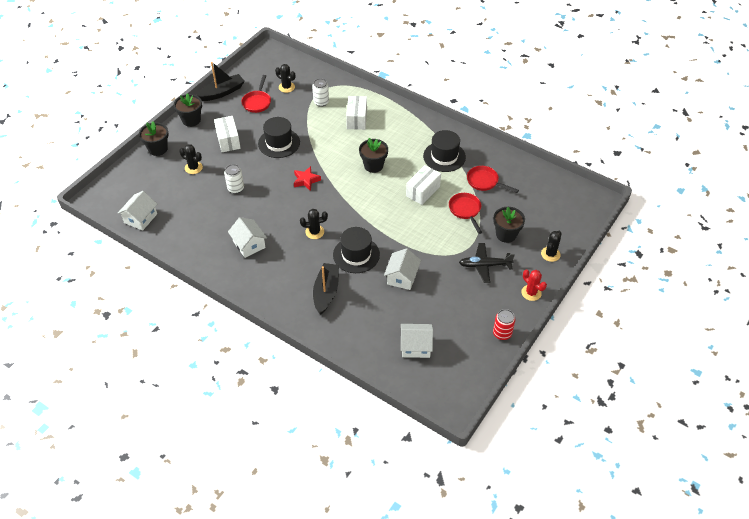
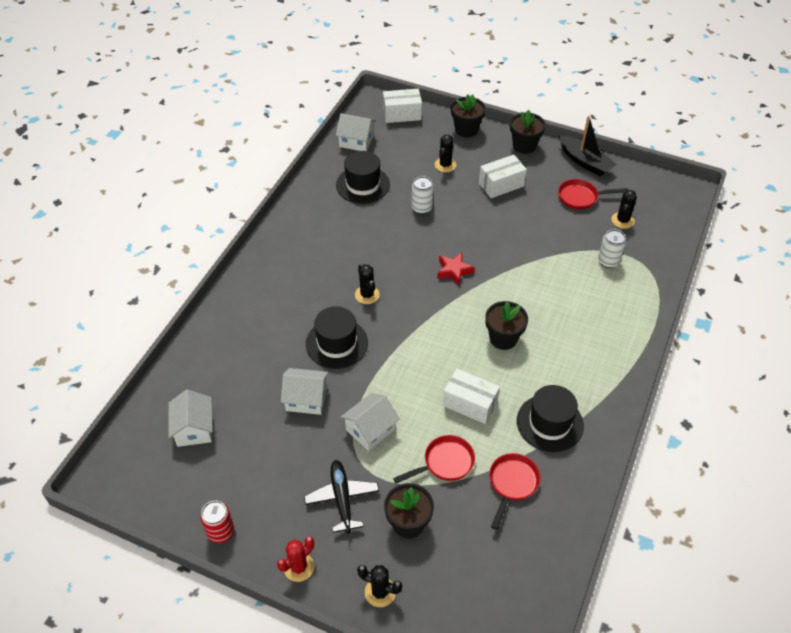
camera: 80 degrees right, 0 degrees up
white house [228,217,267,258] -> white house moved to [341,393,400,451]
black hat [258,117,300,158] -> black hat moved to [336,151,390,204]
black boat [313,263,339,314] -> none
white box [346,96,367,130] -> white box moved to [383,89,422,123]

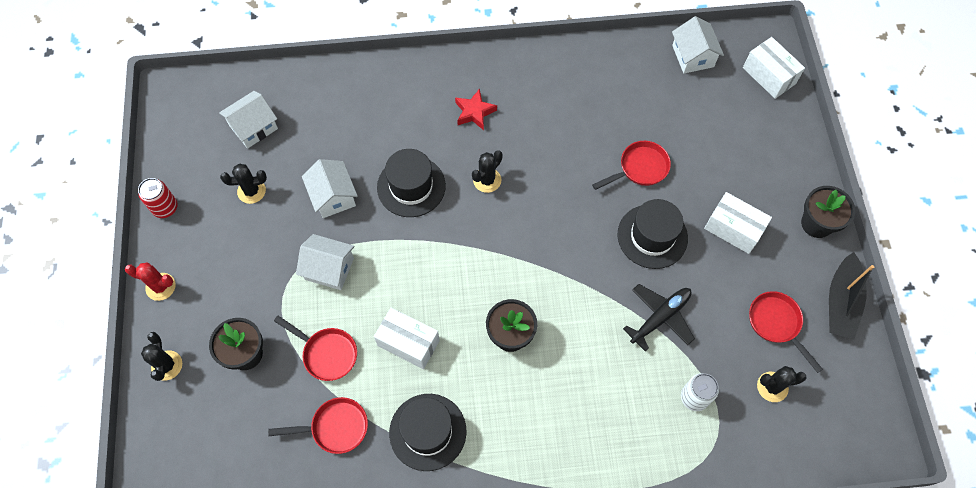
camera: 60 degrees right, 15 degrees up
black plane [304,460,379,534] -> black plane moved to [623,284,695,351]
black hat [336,151,390,204] -> black hat moved to [617,199,688,269]
white can [412,176,434,214] -> red pan [592,141,671,190]
black cactus [435,135,456,172] -> black cactus moved to [220,164,267,204]
red star [437,253,475,286] -> red star moved to [455,89,497,130]
white box [443,369,500,424] -> white box turned 60 degrees counterclockwise [374,308,440,369]
black flower pot [451,95,486,137] -> none

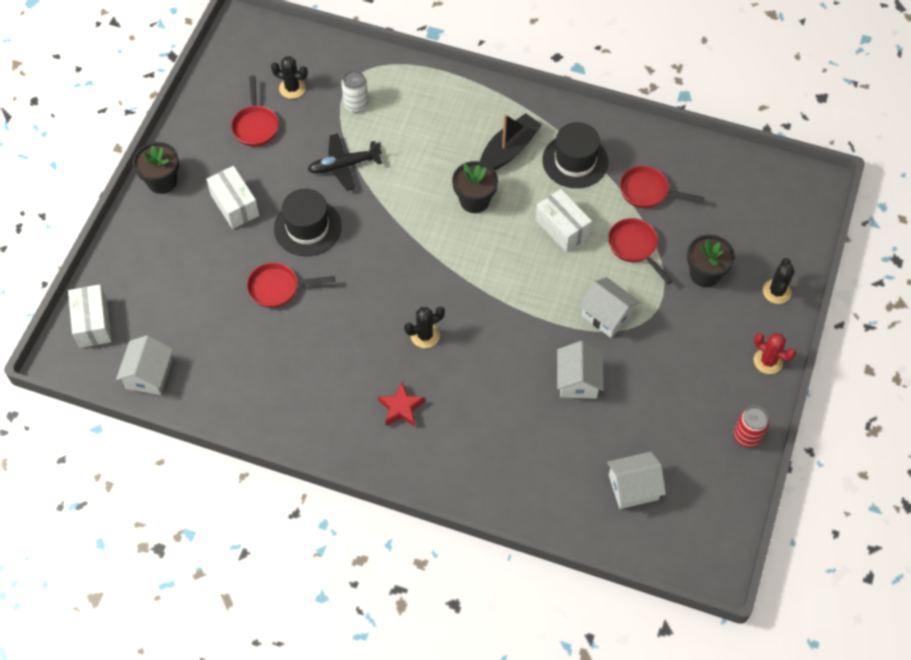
camera: 155 degrees left, 5 degrees down
black cactus [220,164,267,204] -> none
black hat [377,149,446,217] -> none
black boat [829,252,874,339] -> black boat moved to [480,113,542,170]

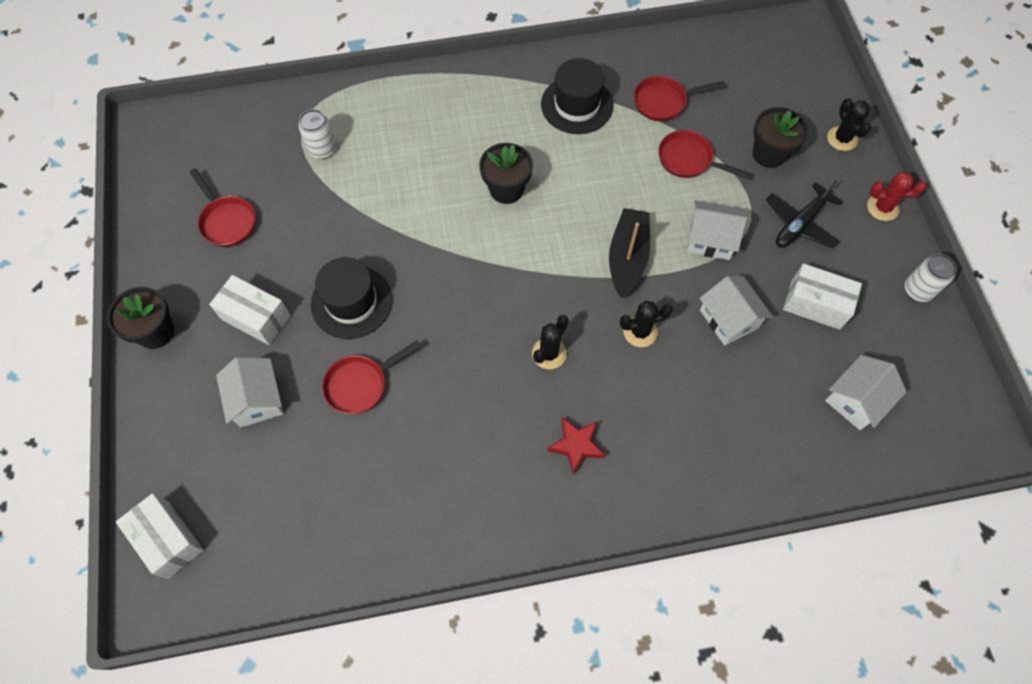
camera: 30 degrees left, 5 degrees up
white house [116,335,173,395] -> white house moved to [216,357,283,428]
black cactus [271,56,308,99] -> black cactus moved to [620,301,673,347]
black plane [308,134,382,191] -> black plane moved to [766,179,842,249]
black boat [480,113,542,170] -> black boat moved to [609,208,650,298]
white box [536,189,592,253] -> white box moved to [783,263,862,330]
red can [734,406,769,448] -> white can [905,254,957,302]

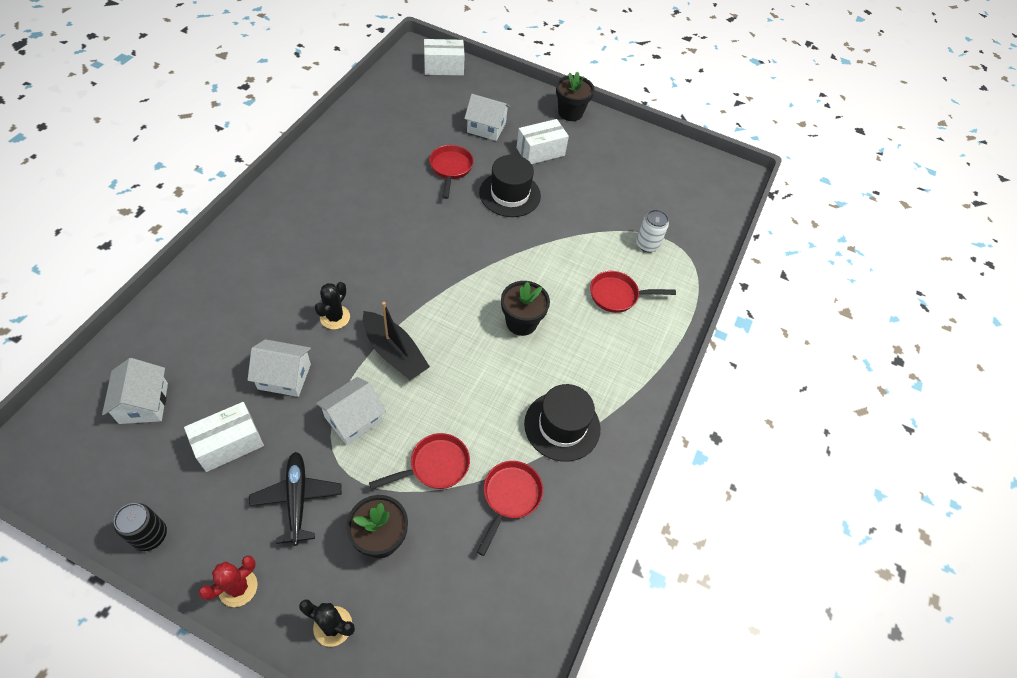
camera: 120 degrees right, 10 degrees down
red pan [190,168,255,247] -> red pan moved to [590,271,676,313]
black cactus [532,315,568,369] -> none
red star [547,417,605,475] -> none
white can [905,254,957,302] -> black can [114,503,167,551]

